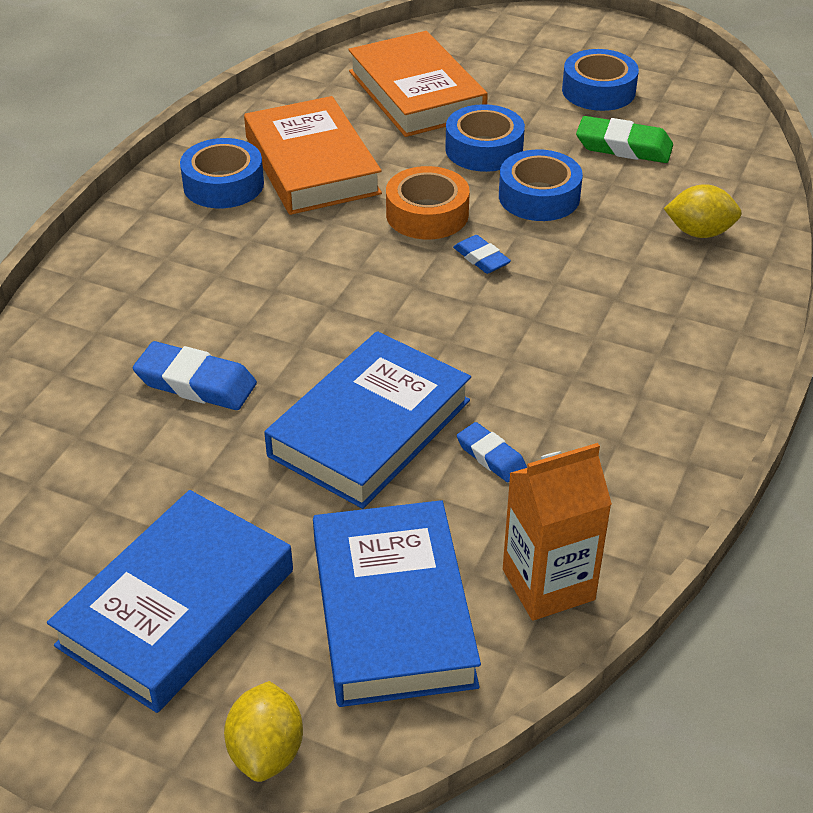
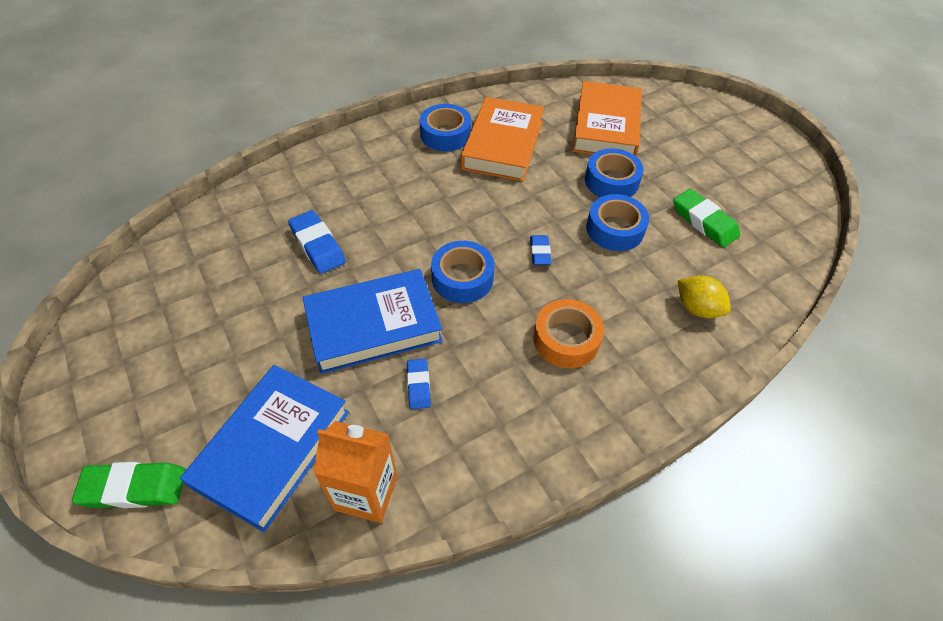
camera: 35 degrees right, 10 degrees up
blue book [47,490,293,713] -> none
yellow lemon [224,681,303,782] -> green eraser [72,462,186,508]
orange tape [386,166,470,239] -> orange tape moved to [533,299,604,368]
blue tape [562,49,639,111] -> blue tape moved to [431,241,494,303]

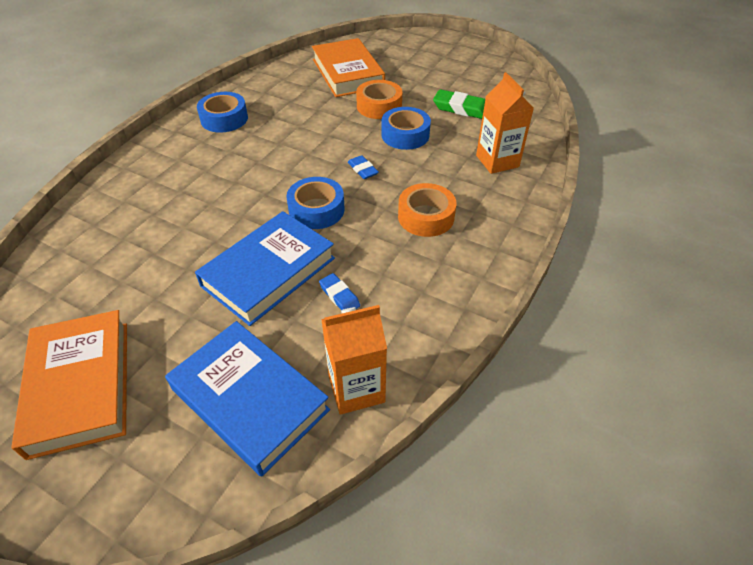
camera: 30 degrees left, 5 degrees down
green eraser [72,462,186,508] -> none
blue book [180,365,349,532] -> blue book turned 45 degrees counterclockwise [165,321,330,477]
blue eraser [288,210,346,274] -> none
orange book [461,97,544,181] -> orange book moved to [11,310,127,460]
blue tape [585,148,644,197] -> orange tape [356,80,402,119]
yellow lemon [678,275,731,318] -> orange carton [476,72,534,174]

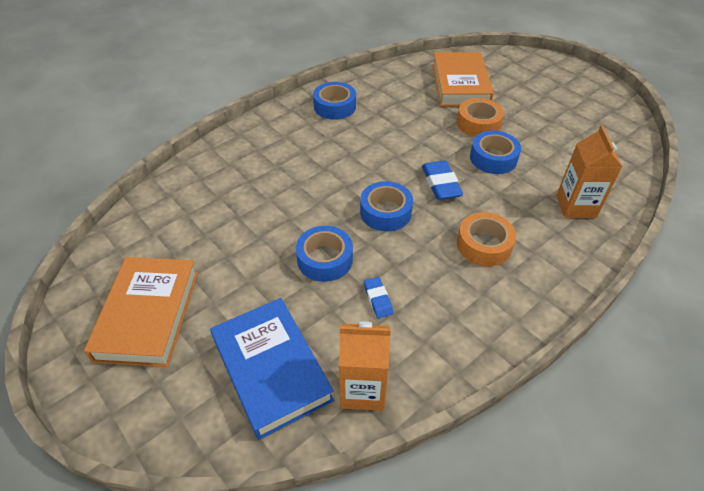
camera: 20 degrees right, 0 degrees up
blue book [195,211,335,326] -> blue tape [296,226,353,282]
blue eraser [348,155,379,179] -> blue eraser [422,161,463,200], size x1.66
green eraser [433,89,485,119] -> none

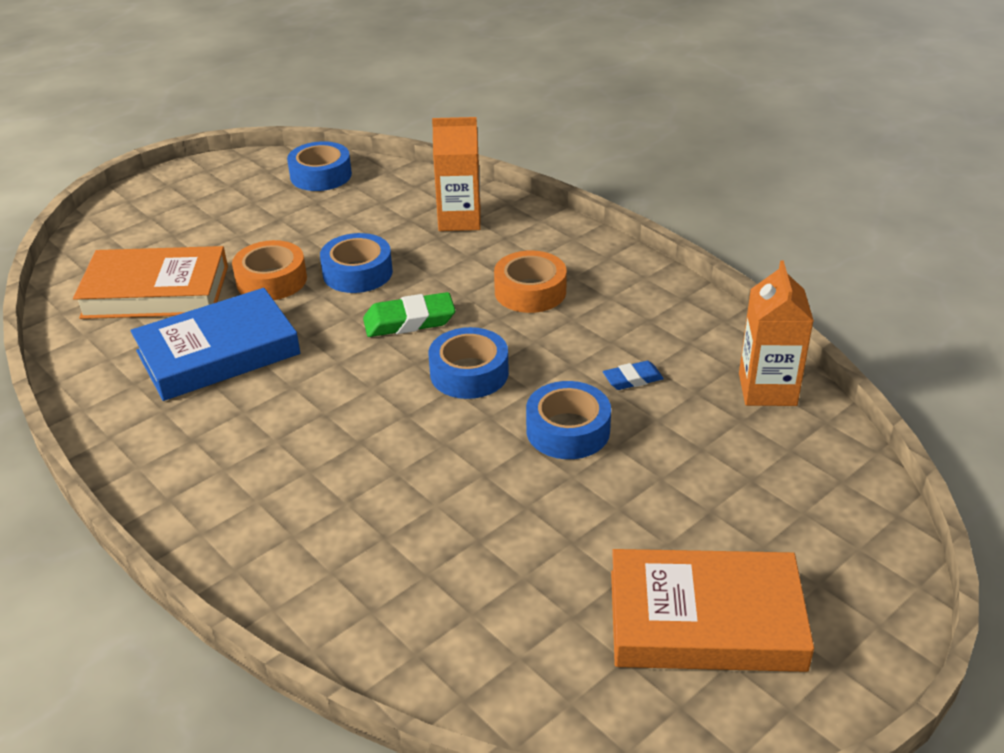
camera: 90 degrees left, 10 degrees down
blue book [210,298,334,440] -> blue book moved to [131,288,300,401]
blue tape [313,82,356,120] -> blue tape moved to [287,141,352,191]
blue eraser [422,161,463,200] -> green eraser [363,292,456,337]

